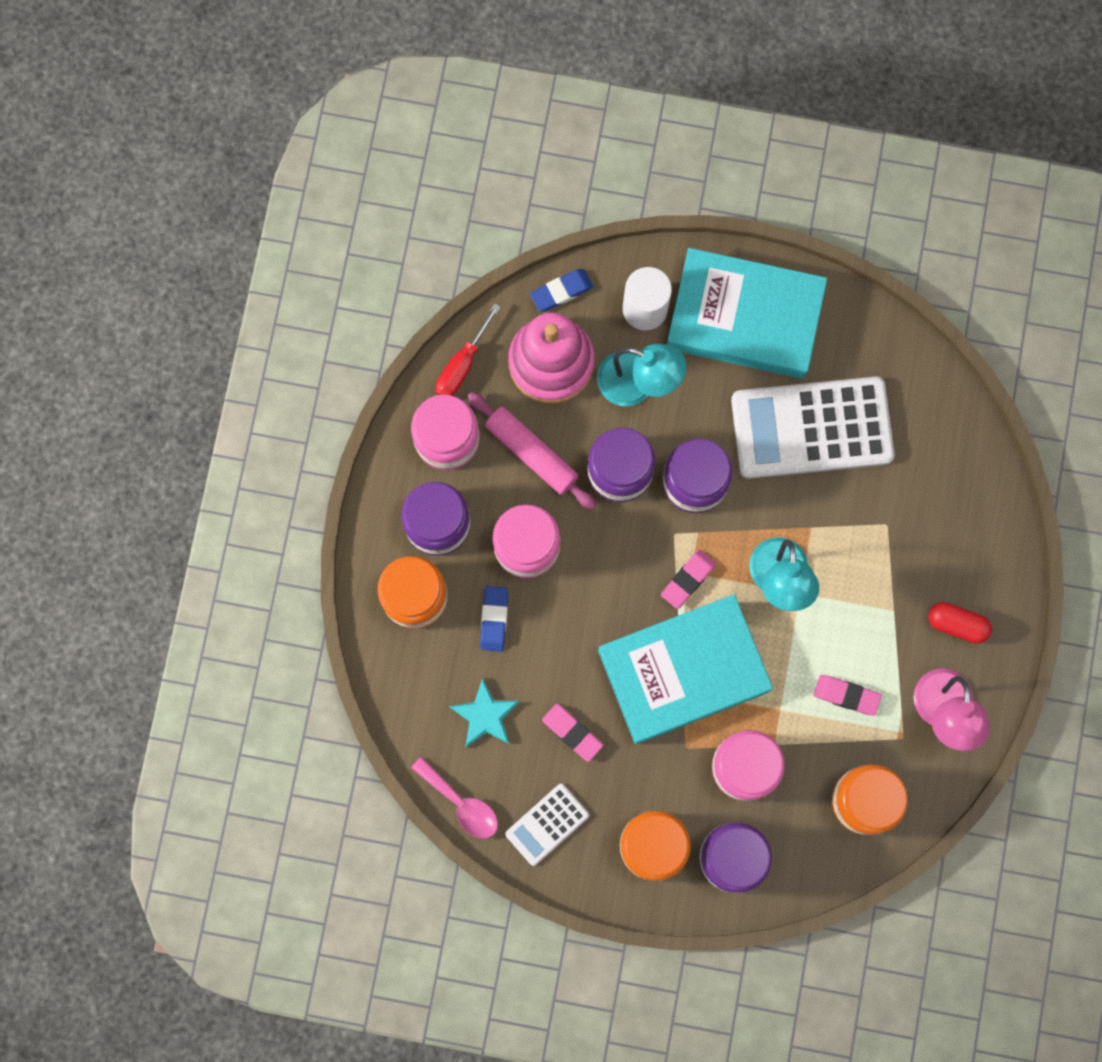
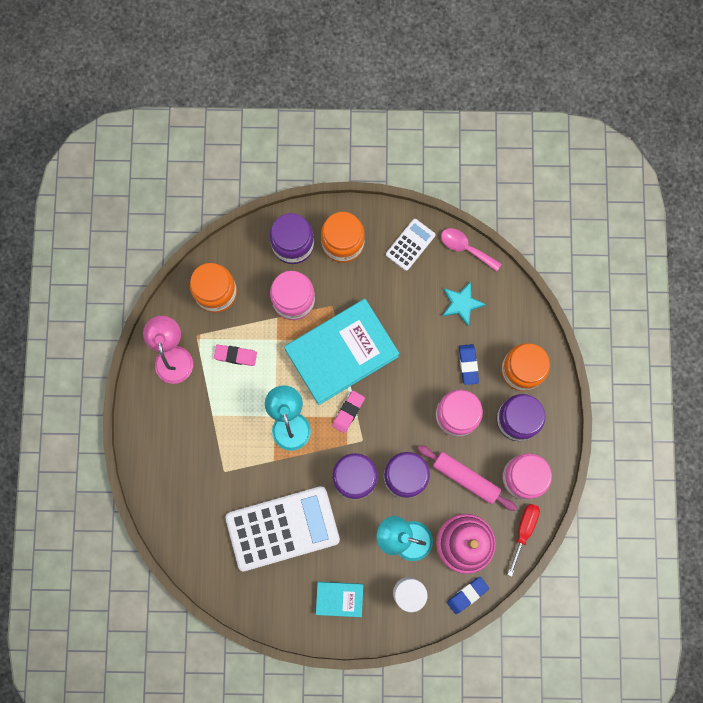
camera: 170 degrees right, 0 degrees up
pink eraser [542,704,603,762] -> none
turquoise book [667,248,827,379] -> turquoise book [316,582,363,617], size x0.47
red capsule [928,602,992,644] -> none

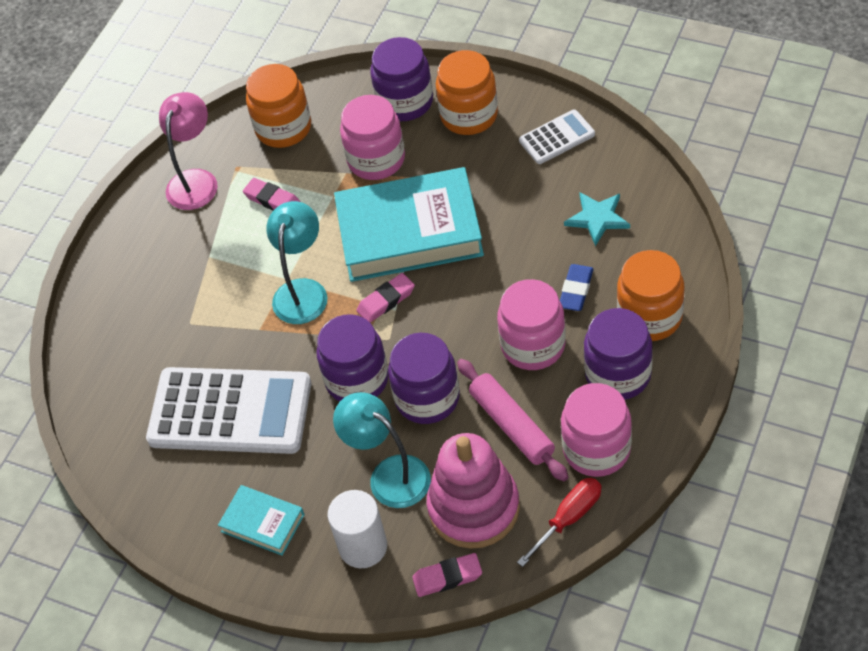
camera: 30 degrees right, 25 degrees down
pink spoon [441,228,501,271] -> none
blue eraser [447,577,489,614] -> pink eraser [412,553,482,597]

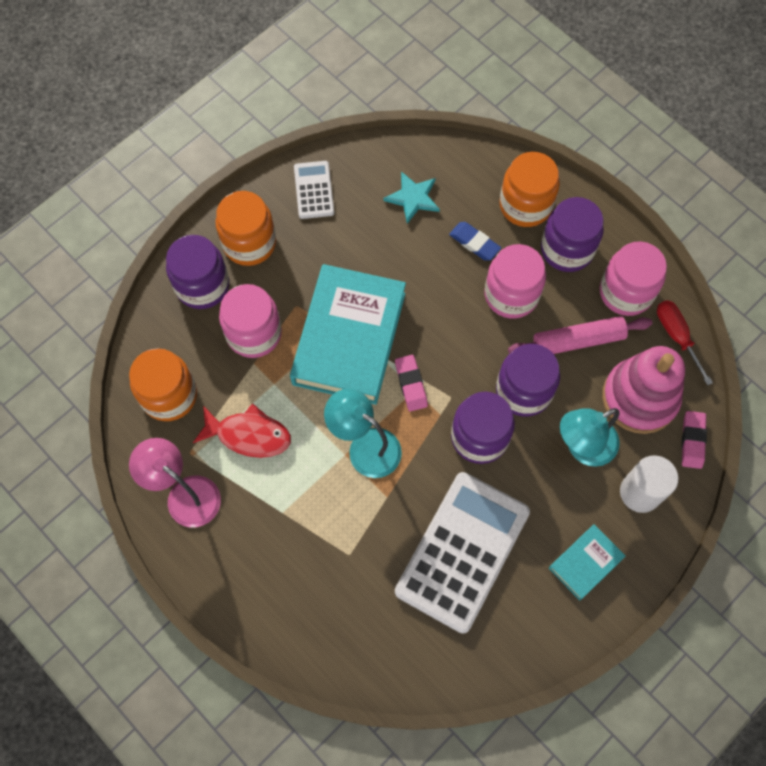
camera: 75 degrees left, 15 degrees up
pink eraser [243,178,301,211] -> red fish [193,403,291,458]

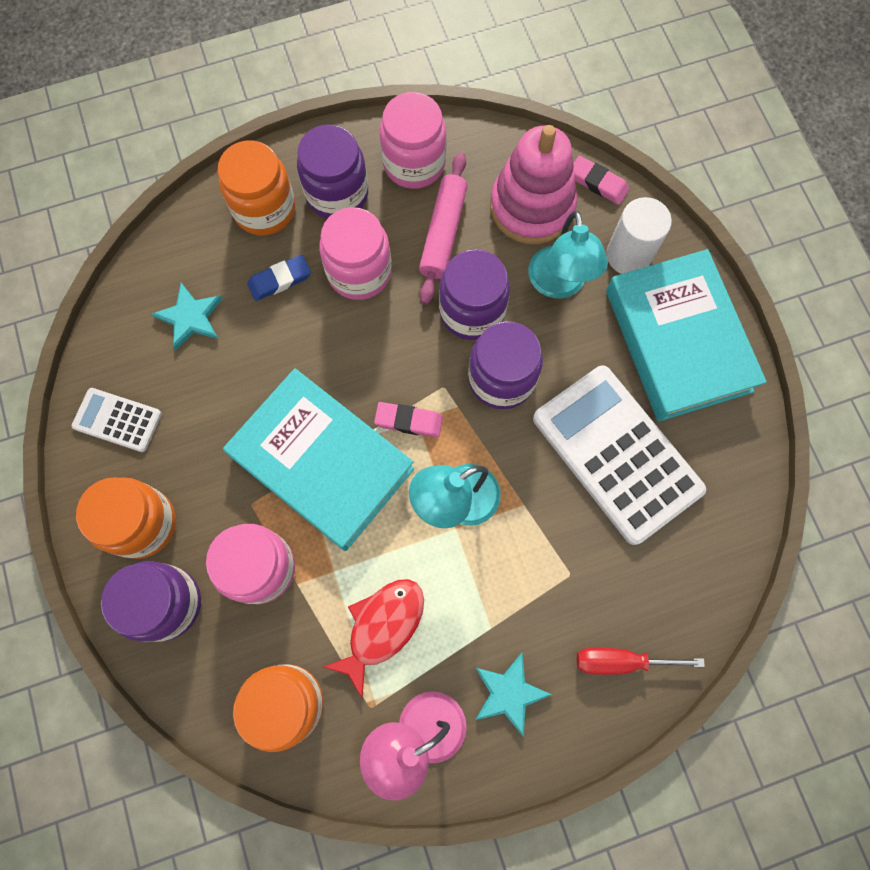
camera: 65 degrees left, 5 degrees up
turquoise book [549,524,626,600] -> turquoise book [606,249,767,421], size x2.13
red screwdriver [657,300,713,386] -> red screwdriver moved to [577,648,705,675]
none -> turquoise star [475,652,552,737]

